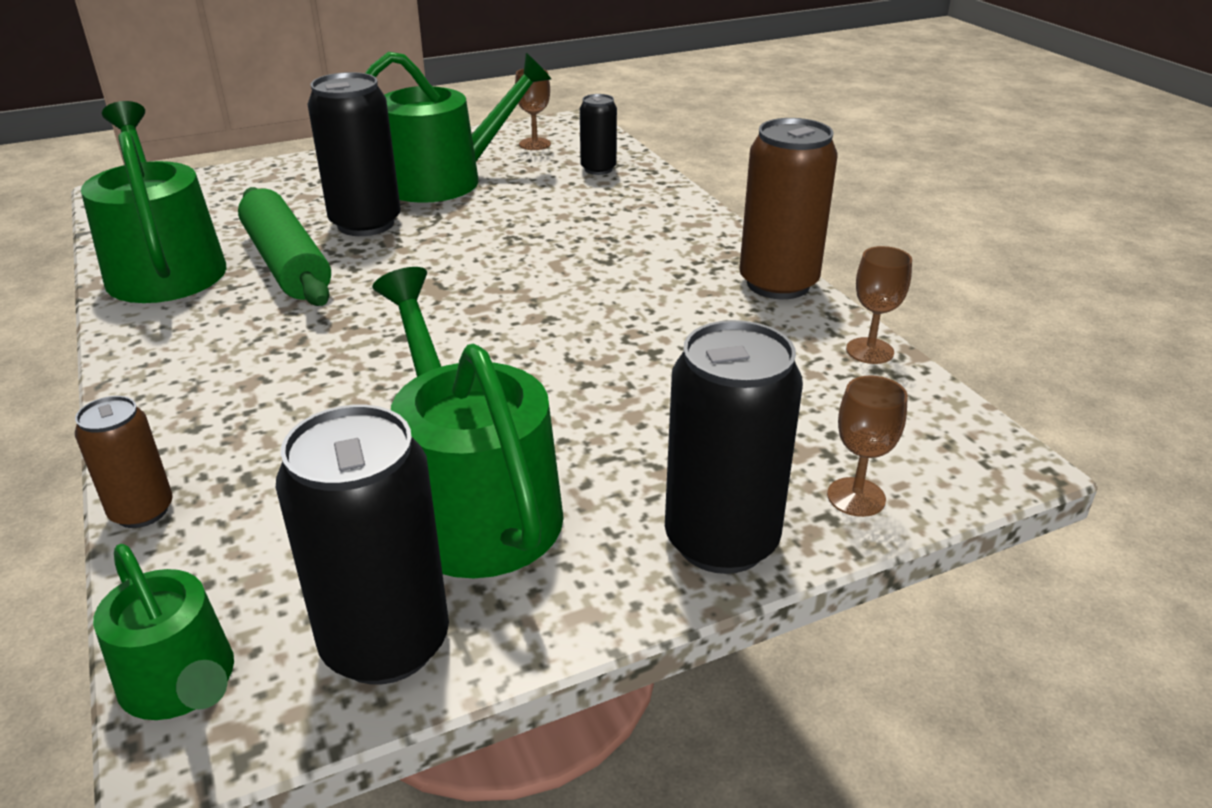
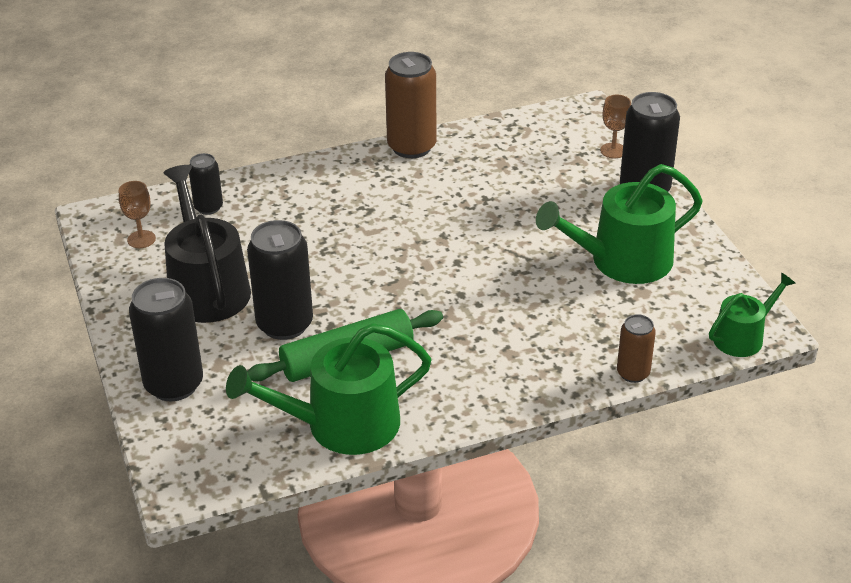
camera: 85 degrees left, 5 degrees up
black can [276,405,449,684] -> black can moved to [129,278,203,401]
green watering can [365,52,551,203] -> black watering can [163,165,251,323]
brown goblet [846,246,912,364] -> none

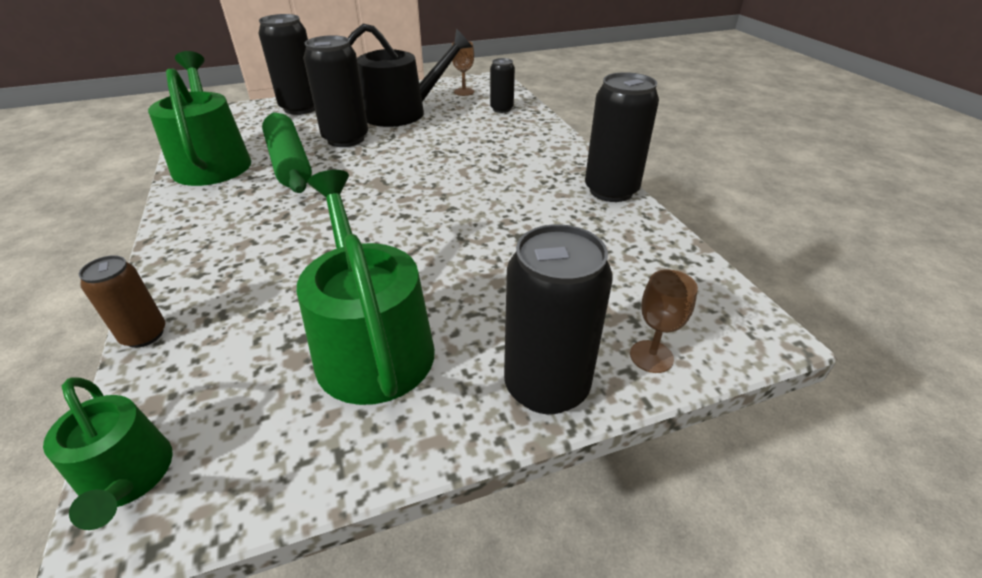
camera: 90 degrees right, 0 degrees up
brown can [385,52,437,158] -> black can [585,72,659,202]

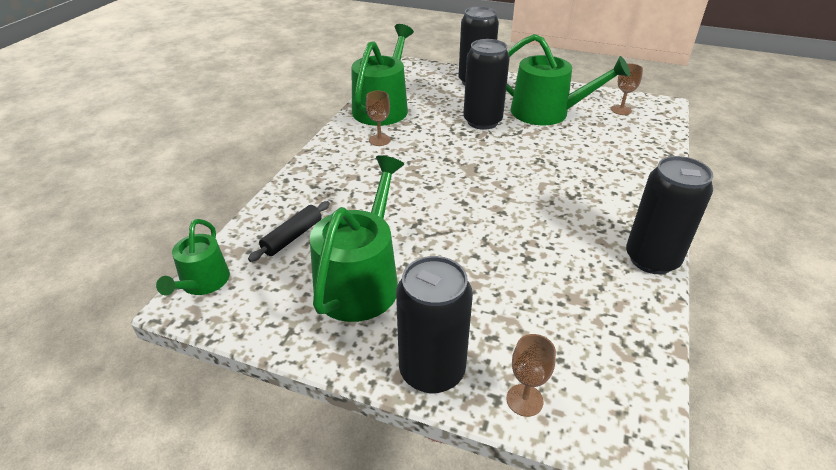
camera: 40 degrees right, 0 degrees up
brown can [79,255,165,348] -> none
green rolling pin [262,112,312,193] -> none
black watering can [348,24,472,127] -> green watering can [506,34,630,125]
black can [490,58,515,113] -> none
none -> black rolling pin [248,201,330,262]
none -> brown goblet [366,91,391,146]

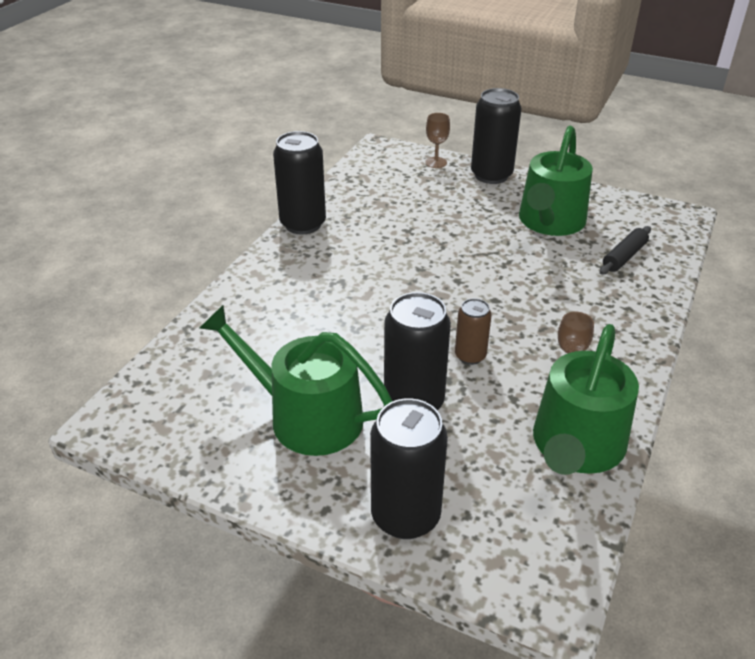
camera: 175 degrees left, 0 degrees up
green watering can [156,219,230,295] -> none
brown goblet [611,63,643,115] -> none
none -> brown can [455,298,492,365]

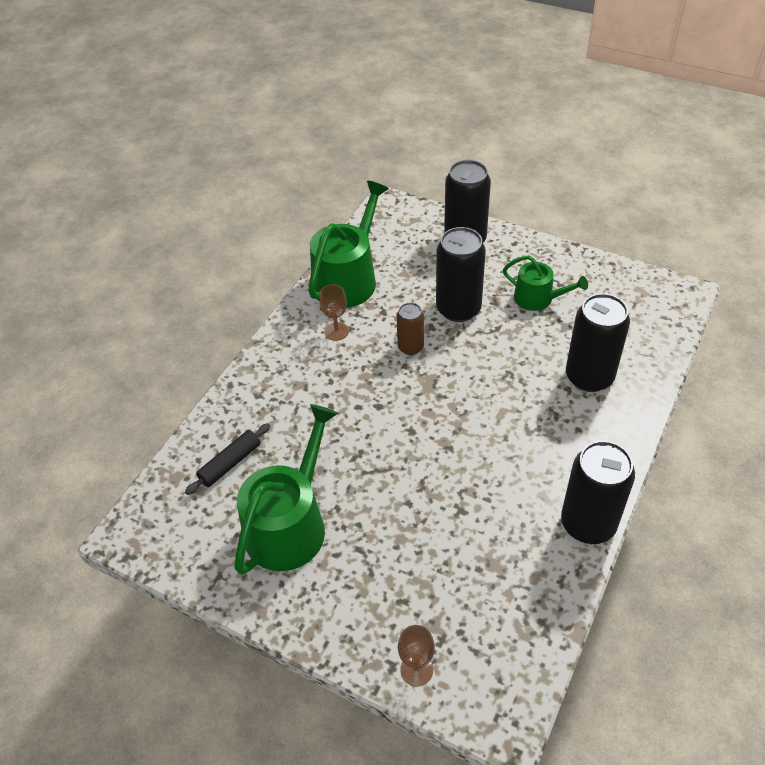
camera: 175 degrees left, 10 degrees up
green watering can [200,305,393,456] -> green watering can [503,255,588,311], size x0.57
black can [471,88,521,184] -> black can moved to [566,293,630,392]

